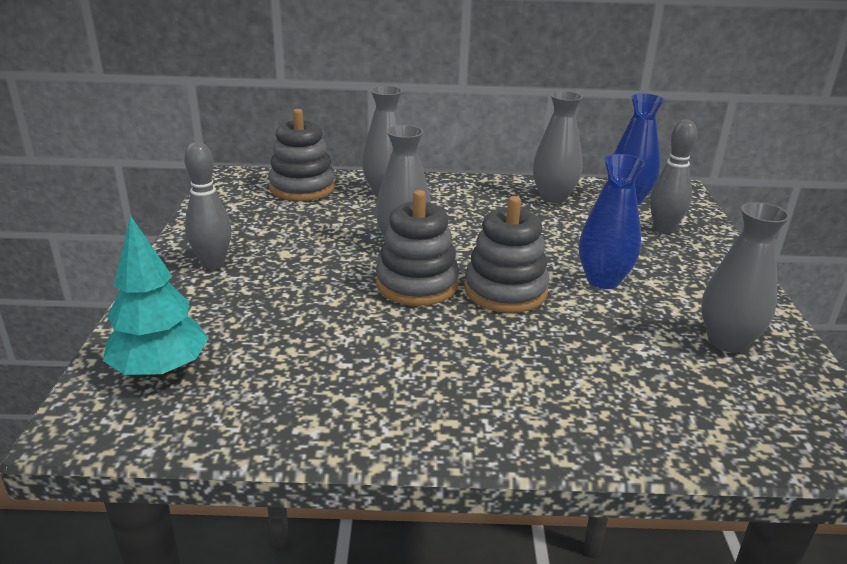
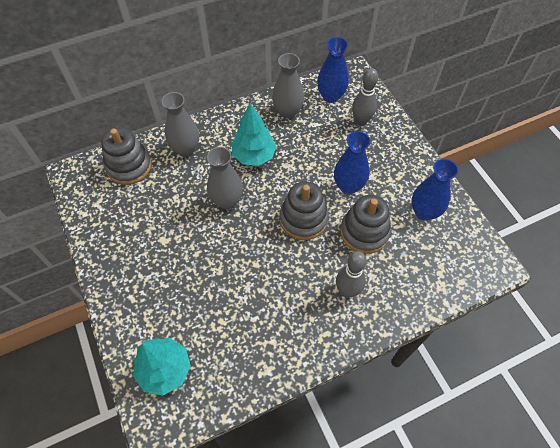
camera: 25 degrees left, 30 degrees up
grey bowling pin [184,142,232,269] -> grey bowling pin moved to [336,251,367,298]
grey stacking toy [376,190,459,306] -> grey stacking toy moved to [340,195,391,254]
grey vase [701,202,790,353] -> blue vase [411,159,458,221]
none -> turquoise tree [232,103,277,166]

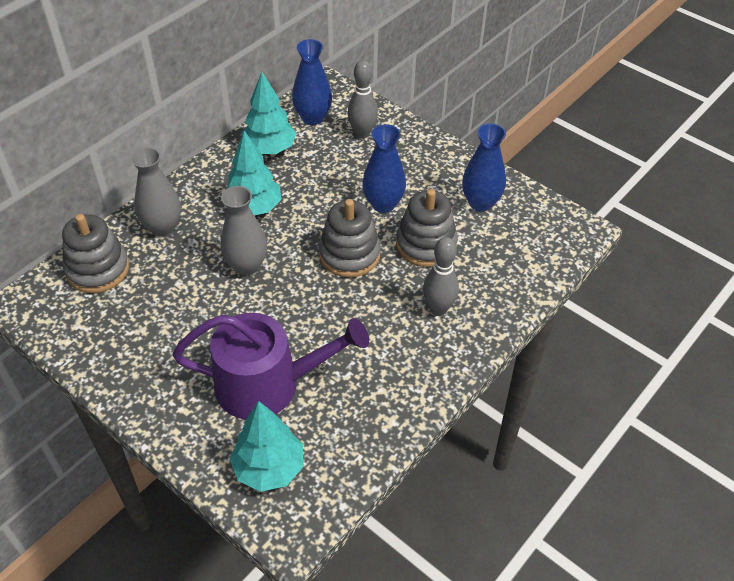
camera: 25 degrees left, 10 degrees down
grey vase [272,53,304,119] -> turquoise tree [241,72,297,154]
none -> purple watering can [172,313,369,420]

